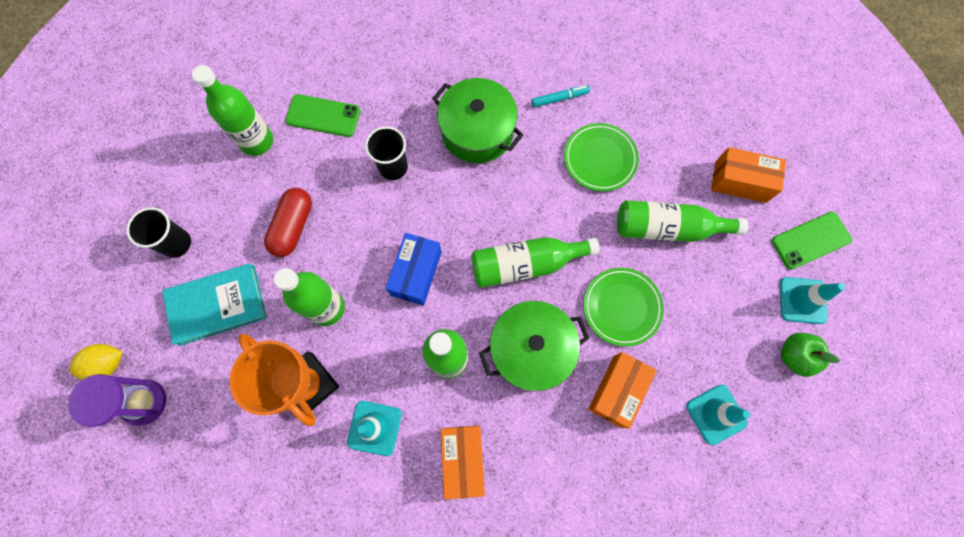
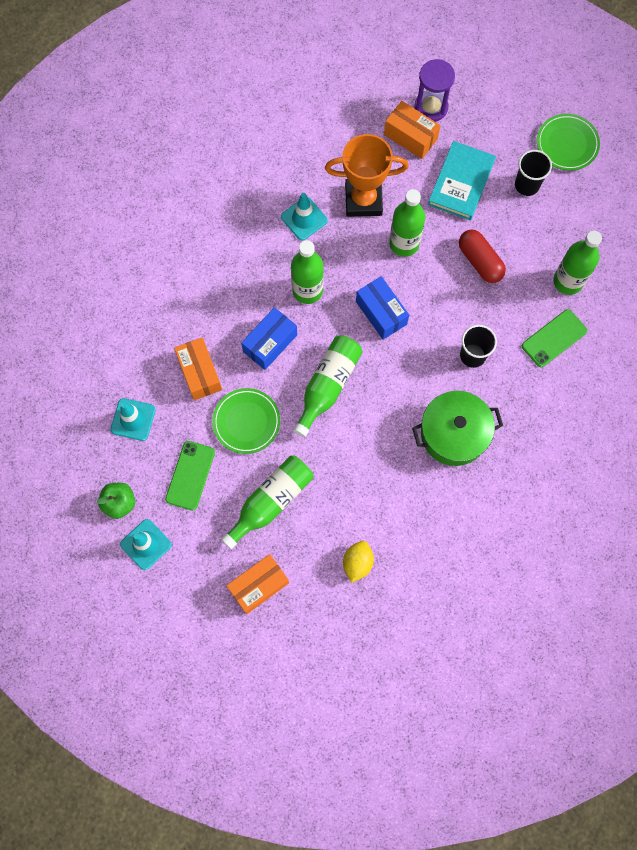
camera: 130 degrees right, 0 degrees up
yellow lemon [70,344,123,380] -> yellow lemon moved to [343,541,374,583]
orange box [441,426,485,499] -> orange box moved to [384,101,441,159]
green pot [479,301,590,391] -> blue box [241,307,297,370]
turquoise marker [532,85,590,107] -> none
green plate [564,123,639,191] -> green plate moved to [537,114,600,171]
green phone [771,212,852,270] -> green phone moved to [165,441,215,511]

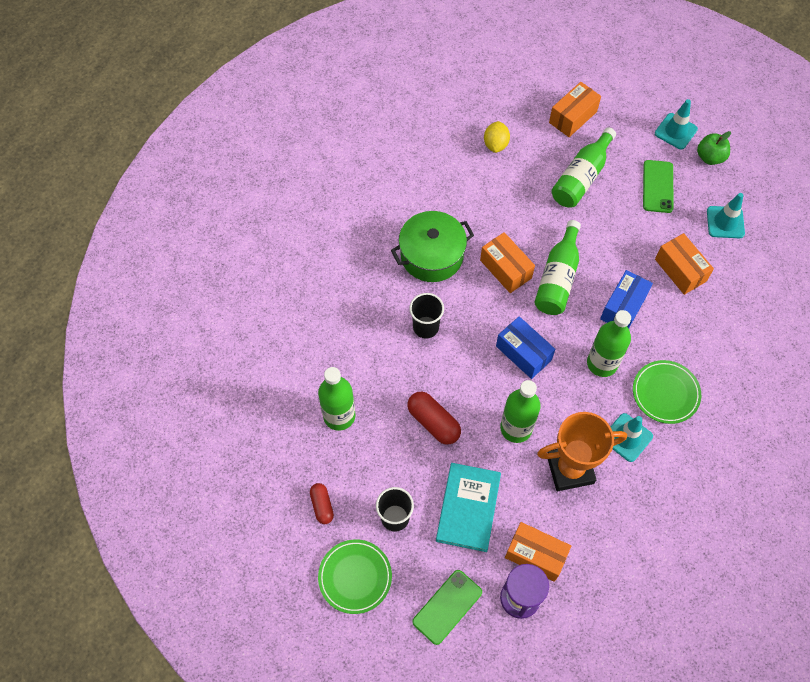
camera: 170 degrees right, 10 degrees down
green plate [212,388,280,454] -> green plate moved to [633,360,701,424]
green phone [522,309,587,367] -> green phone moved to [412,570,482,645]
none -> red capsule [310,483,334,524]
none -> orange box [480,232,535,293]

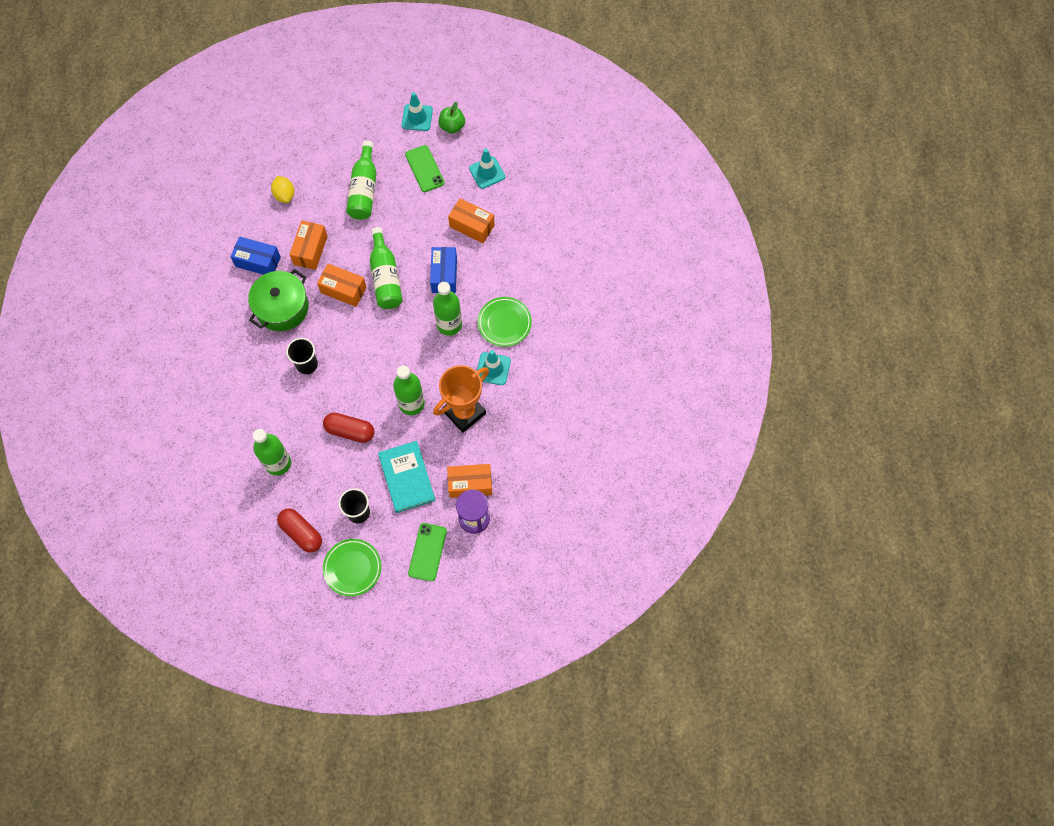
camera: 30 degrees left, 5 degrees up
red capsule [310,483,334,524] -> red capsule [277,508,322,553], size x1.59
blue box [496,316,555,379] -> blue box moved to [231,236,281,275]
orange box [549,82,601,137] -> orange box moved to [289,221,328,270]

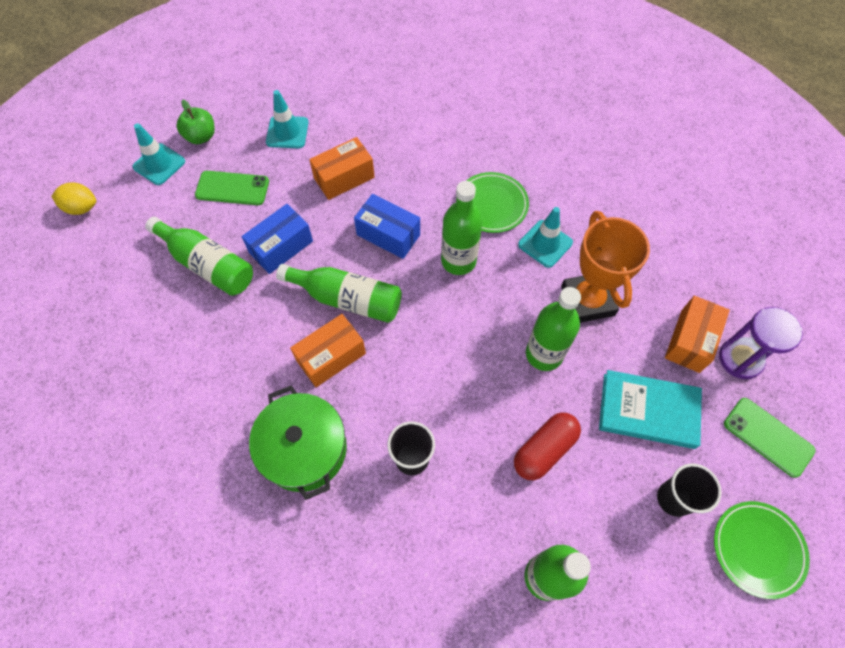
camera: 60 degrees left, 5 degrees down
blue box [231,236,281,275] -> blue box moved to [242,204,313,274]
yellow lemon [271,176,294,203] -> yellow lemon moved to [51,182,96,215]
red capsule [277,508,322,553] -> none
orange box [289,221,328,270] -> none

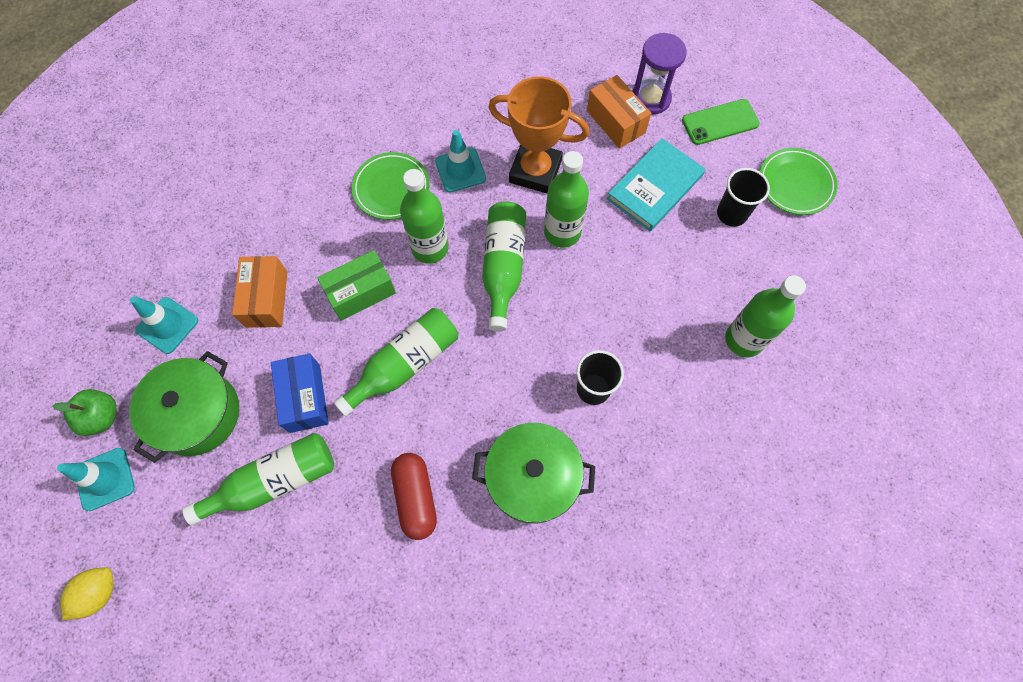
camera: 60 degrees left, 5 degrees up
green phone [195,171,269,205] -> green pot [129,351,239,463]
orange box [290,314,366,387] -> none
blue box [354,194,420,259] -> green box [317,250,396,321]
red capsule [514,412,581,480] -> red capsule moved to [391,453,437,540]
none -> green bottle [482,201,526,332]

